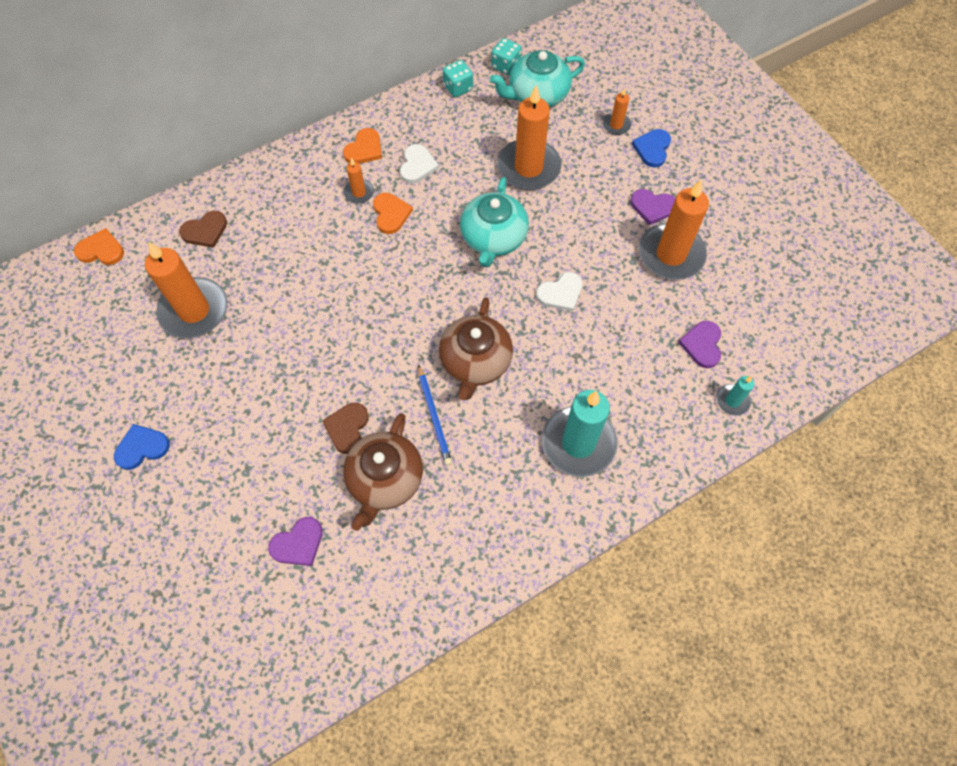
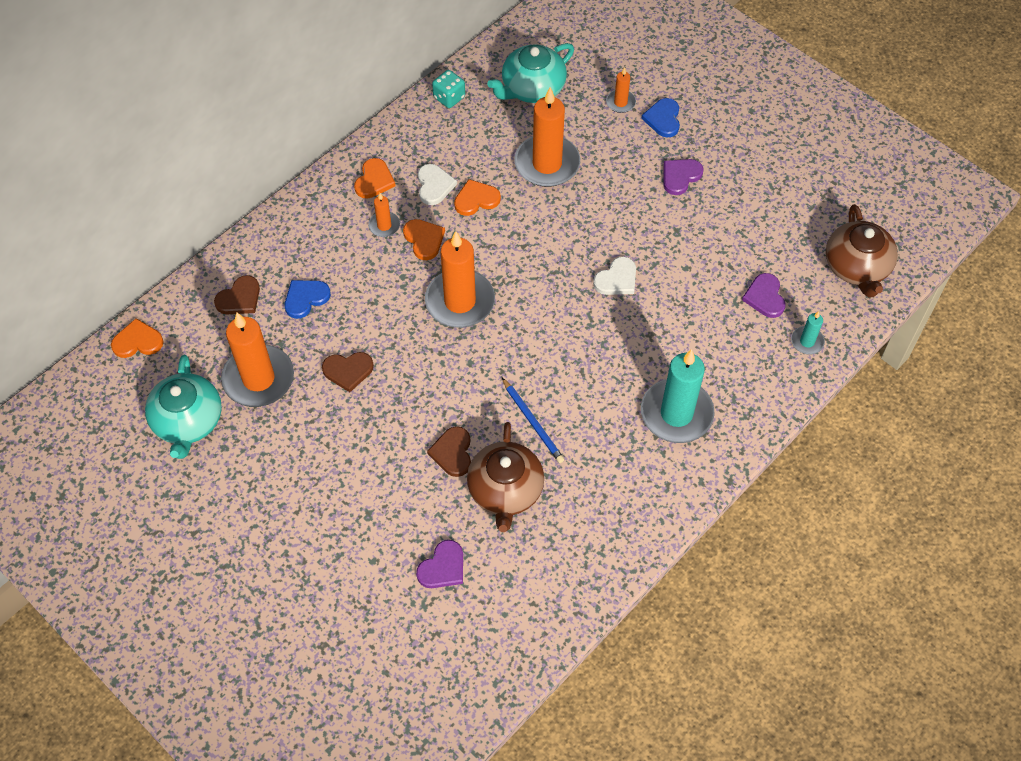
camera: 15 degrees left, 5 degrees down
blue heart [114,424,170,470] -> blue heart moved to [285,280,331,319]
brown teapot [439,297,513,400] -> brown teapot moved to [826,204,898,298]
turquoise teapot [460,177,529,267] -> turquoise teapot moved to [145,355,222,459]
turquoise dice [491,38,522,75] -> none
purple heart [630,189,675,225] -> purple heart turned 135 degrees clockwise [663,159,704,195]
orange candle [639,180,709,280] -> orange candle moved to [425,231,495,328]
none -> brown heart [322,352,374,392]
none -> orange heart [454,179,501,216]

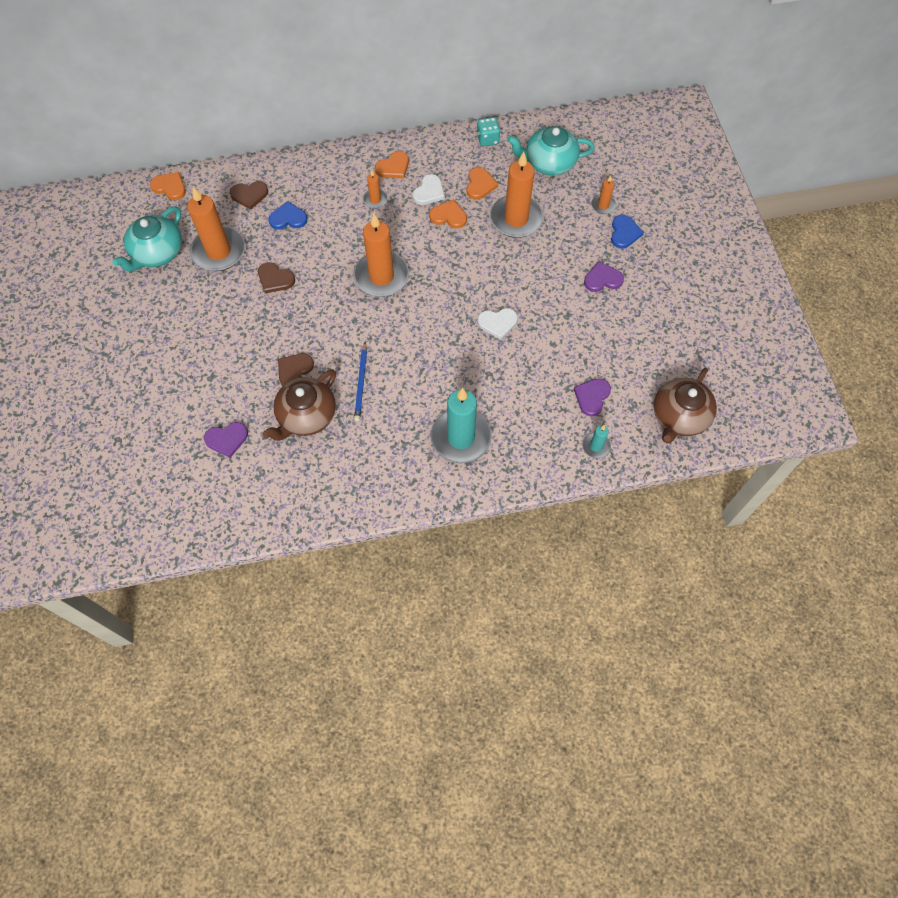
camera: 35 degrees right, 5 degrees up
orange heart [403,219,445,260] -> orange heart moved to [467,167,498,200]
blue heart [641,98,680,137] -> blue heart turned 150 degrees clockwise [611,215,644,249]

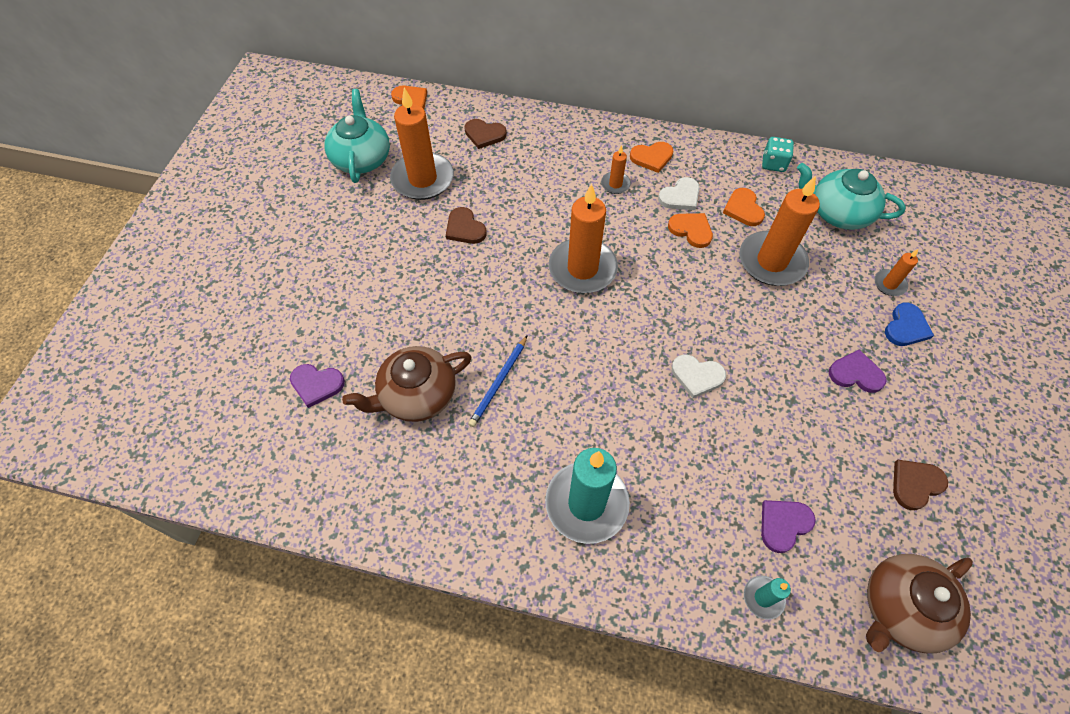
camera: 25 degrees right, 5 degrees down
turquoise teapot [112,207,182,272] -> turquoise teapot turned 120 degrees clockwise [324,89,390,183]
blue heart [268,201,308,230] -> none
brown heart [278,353,314,386] -> brown heart moved to [893,460,948,510]
orange heart [467,167,498,200] -> orange heart turned 135 degrees clockwise [723,188,765,226]

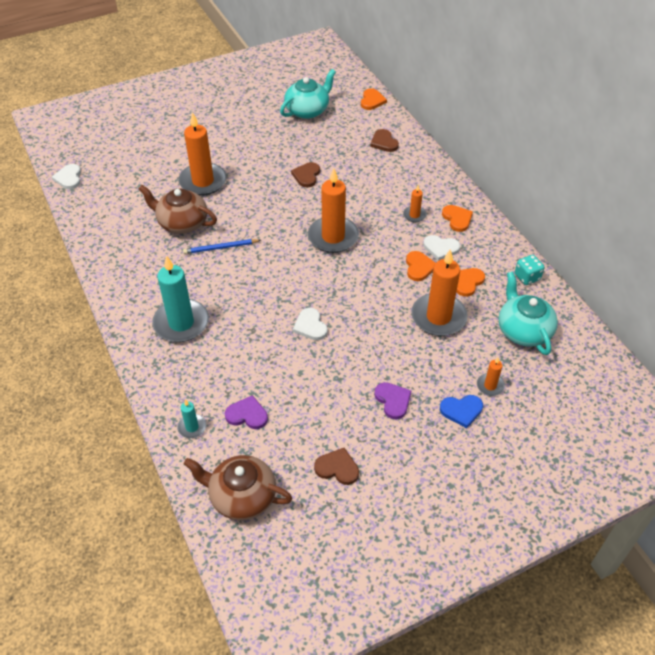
camera: 50 degrees right, 10 degrees down
purple heart [290,364,345,408] -> none
orange candle [390,88,454,200] -> orange candle moved to [178,112,227,196]
orange heart [630,142,674,173] -> orange heart turned 150 degrees counterclockwise [442,205,473,232]
none -> white heart [52,164,81,189]

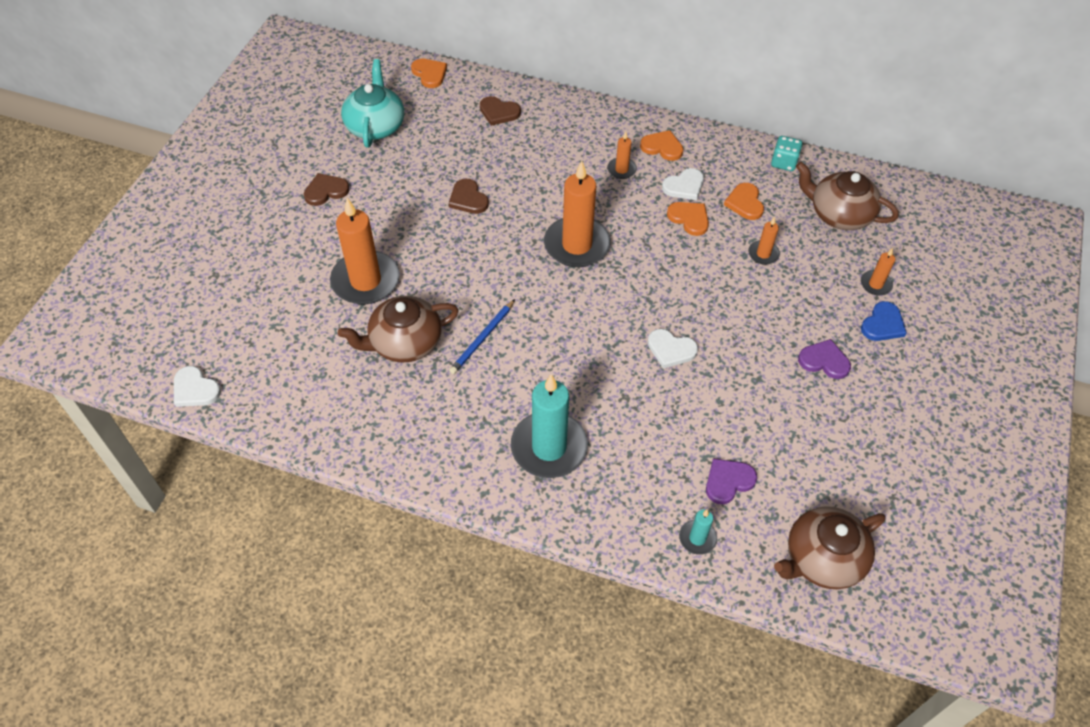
camera: 45 degrees left, 5 degrees up
brown heart [314,448,359,485] -> brown heart moved to [304,173,350,206]
orange candle [411,249,468,336] -> orange candle [748,217,780,265], size x0.47
turquoise teapot [498,271,558,355] -> brown teapot [796,162,899,230]

